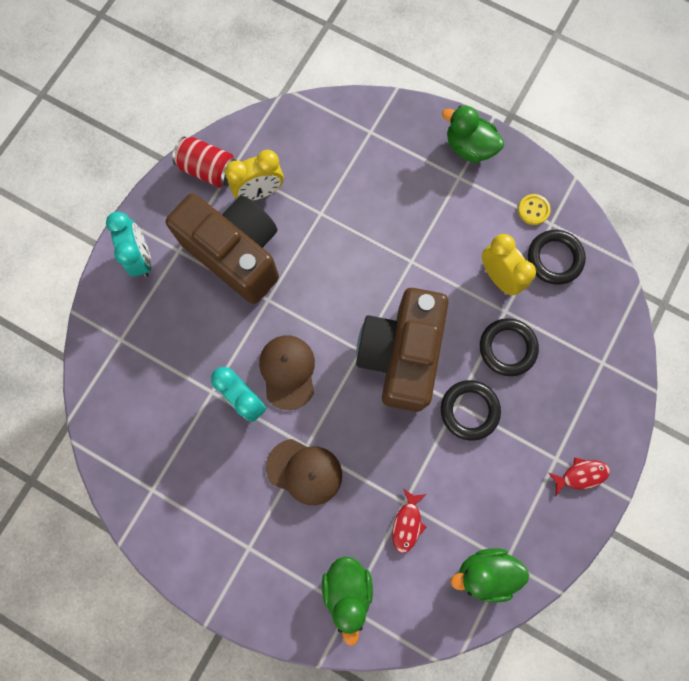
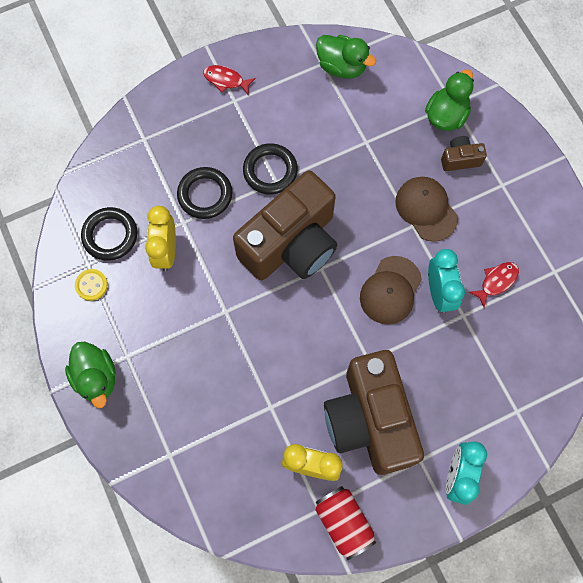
camera: 145 degrees left, 5 degrees down
red fish [392,488,427,553] -> red fish moved to [469,262,519,308]
none -> brown camera [441,136,487,171]

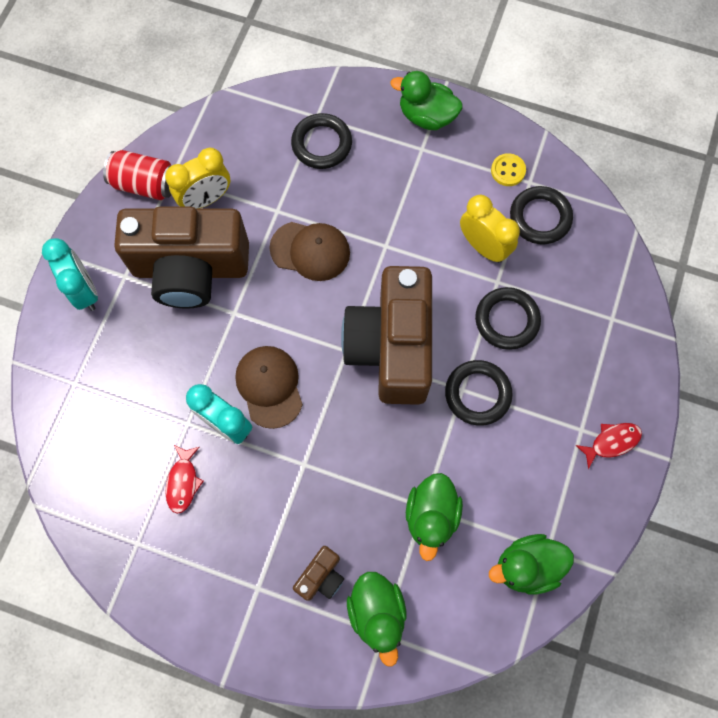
camera: 135 degrees right, 0 degrees up
brown camera [324,350,424,475] -> brown camera turned 150 degrees clockwise [114,207,249,309]
brown cap [395,177,458,242] -> brown cap moved to [270,222,350,281]
none -> black ring [291,113,352,169]
none -> green duck [406,473,463,561]

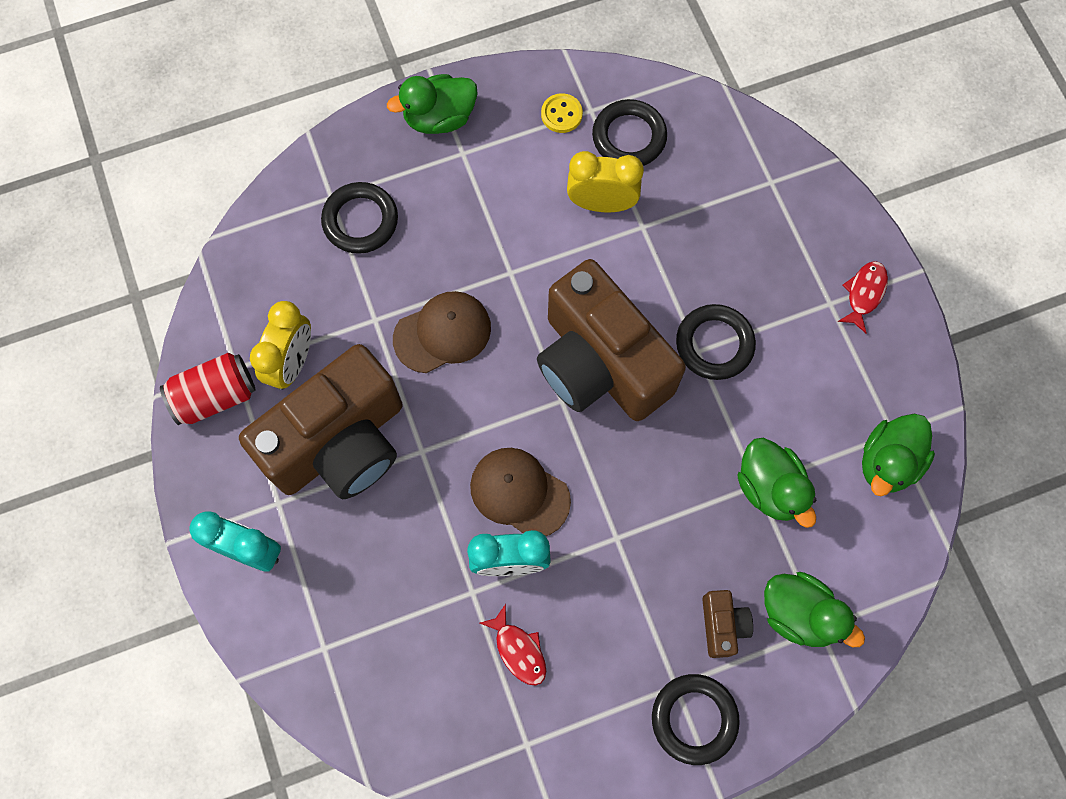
camera: 40 degrees left, 0 degrees up
black ring [475,287,541,350] -> black ring moved to [652,674,740,765]

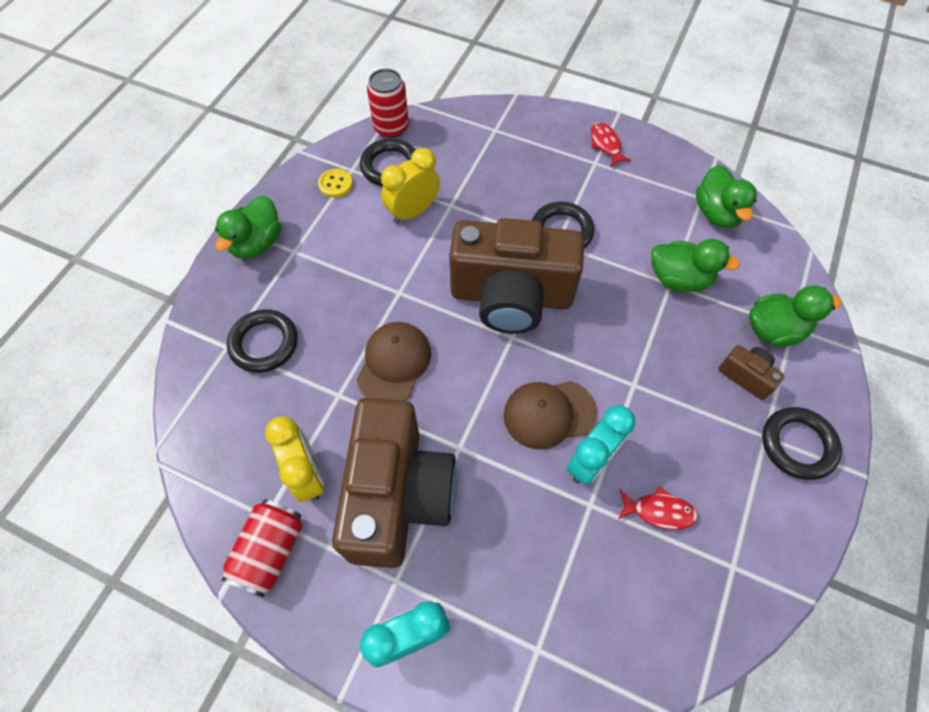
camera: 45 degrees left, 10 degrees down
none -> red can [367,69,409,138]

